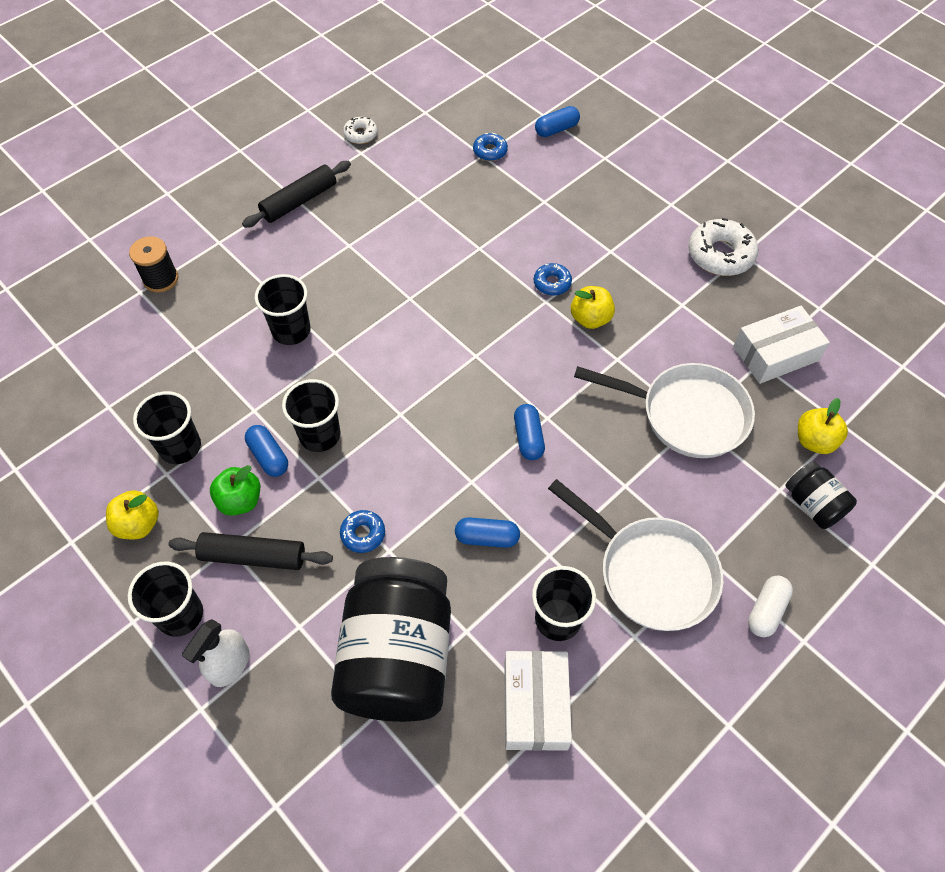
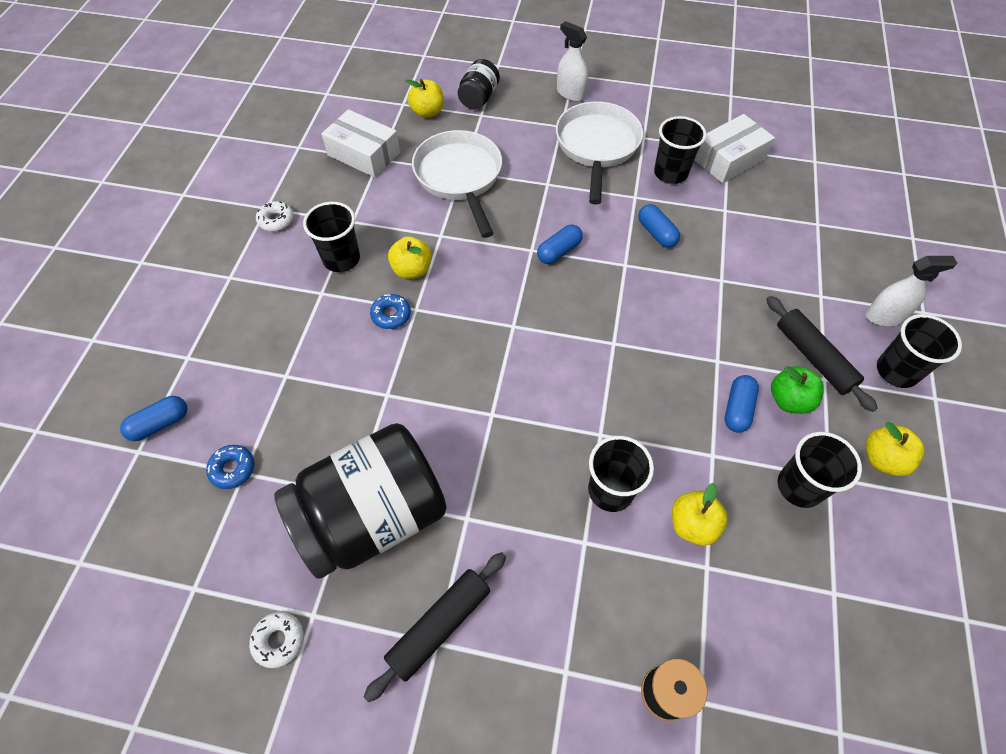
camera: 125 degrees left, 0 degrees up
black rolling pin [242,161,351,228] -> black rolling pin turned 60 degrees counterclockwise [364,552,506,702]
black cup [282,379,341,452] -> black cup moved to [303,202,360,272]
black jar [331,557,451,722] -> black jar moved to [274,423,447,579]
blue donut [340,510,385,553] -> none
blue capsule [535,106,580,137] -> blue capsule turned 60 degrees counterclockwise [120,396,187,441]
white donut [688,218,758,276] -> white donut [256,201,294,231], size x0.55
white capsule [748,575,793,637] -> white spray bottle [557,21,588,102]
none -> yellow apple [672,483,728,546]

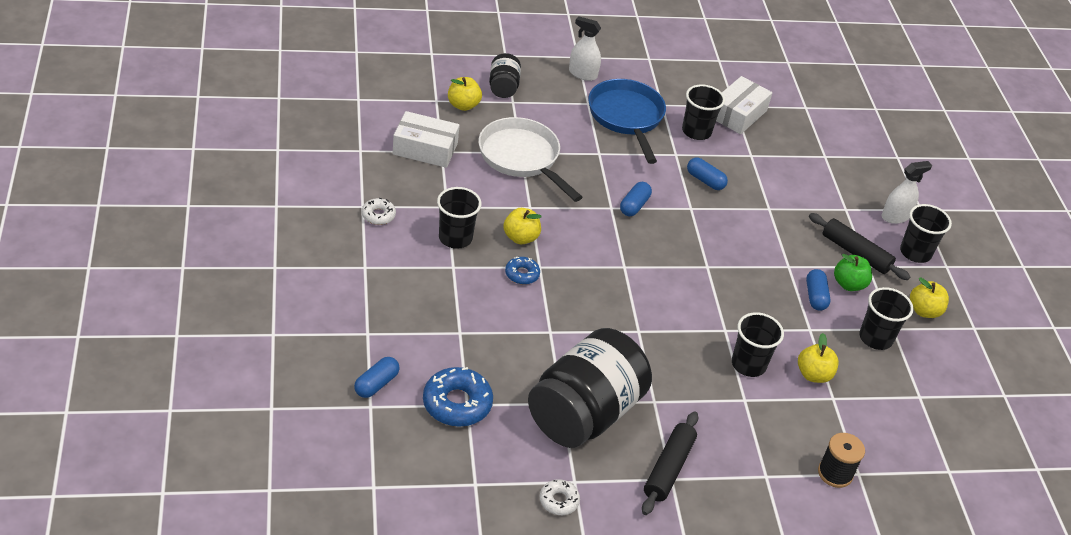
camera: 25 degrees left, 15 degrees down
blue donut [206,445,254,489] -> blue donut [423,367,493,427], size x1.81
white pan [556,101,643,205] -> blue pan [588,79,666,164]

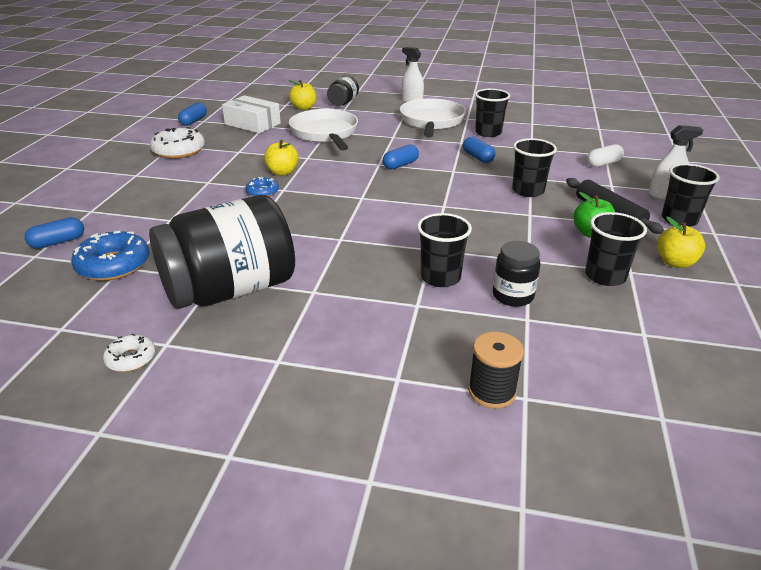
camera: 25 degrees right, 10 degrees down
white donut [362,198,396,225] -> white donut [150,127,205,159], size x1.81
black cup [437,187,482,249] -> black cup moved to [512,138,557,197]
blue pan [588,79,666,164] -> white pan [400,98,466,138]
black rolling pin [642,411,698,515] -> none
white box [716,76,772,134] -> none
yellow apple [798,333,839,383] -> black jar [493,241,541,307]
blue capsule [806,269,830,311] -> blue capsule moved to [178,103,207,126]
none -> white capsule [587,144,624,167]

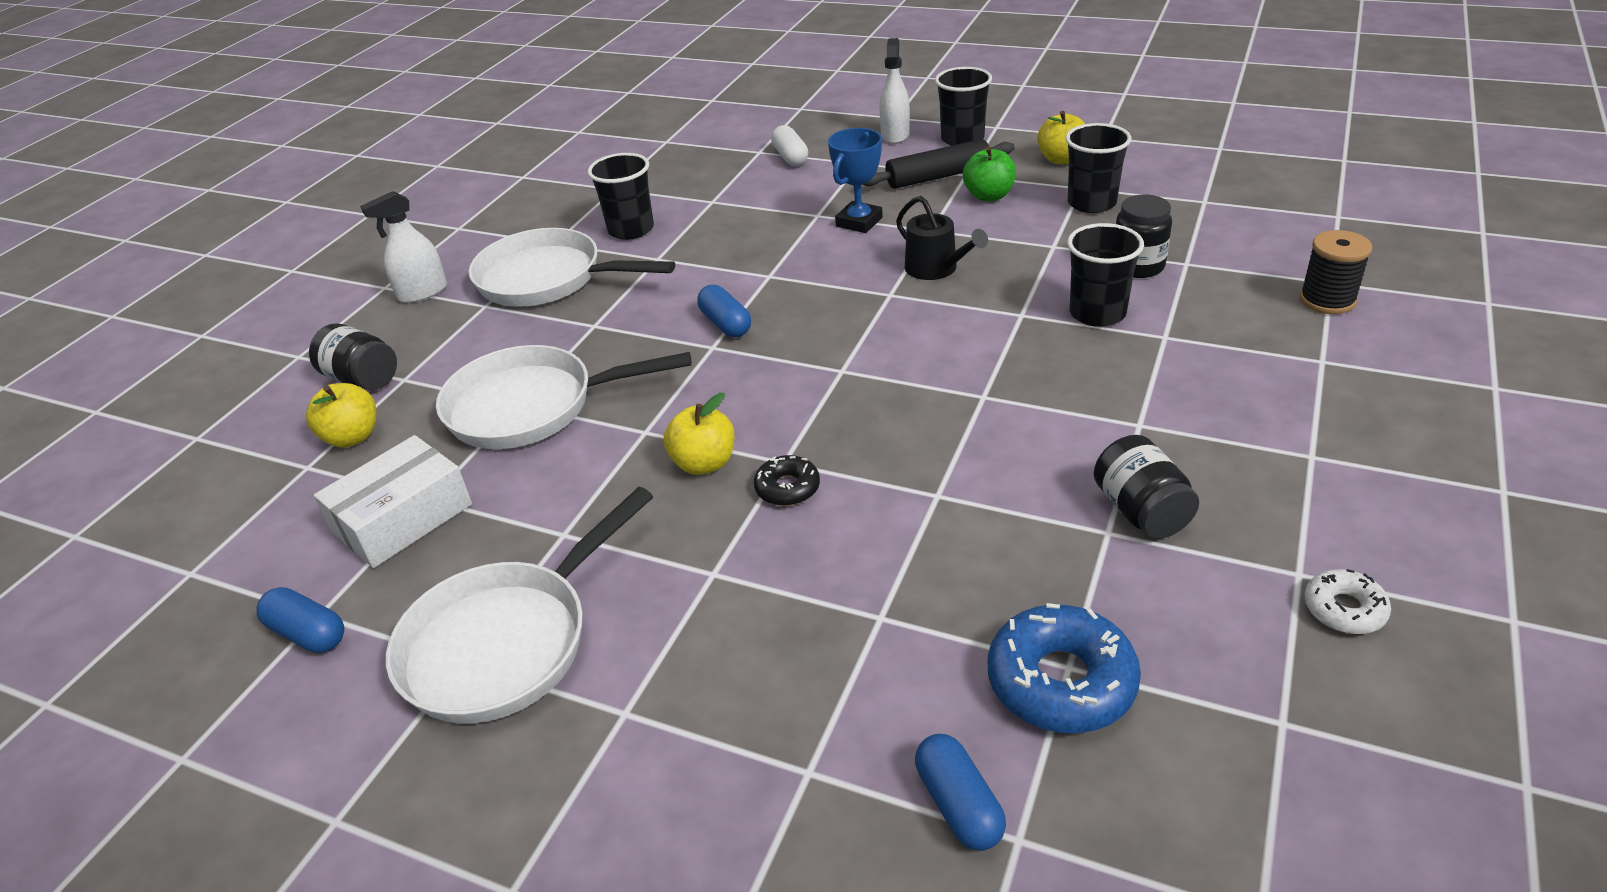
camera: 75 degrees left, 5 degrees up
black jar [149,195,295,309] -> black jar [1094,435,1199,539], size x0.46
white donut [150,127,205,159] -> white pan [386,487,653,723]
blue donut [246,177,279,197] -> black donut [754,455,820,506]
blue capsule [463,137,496,163] -> none
black cup [512,138,557,197] -> blue trophy [828,128,883,233]
none -> black watering can [896,196,988,280]

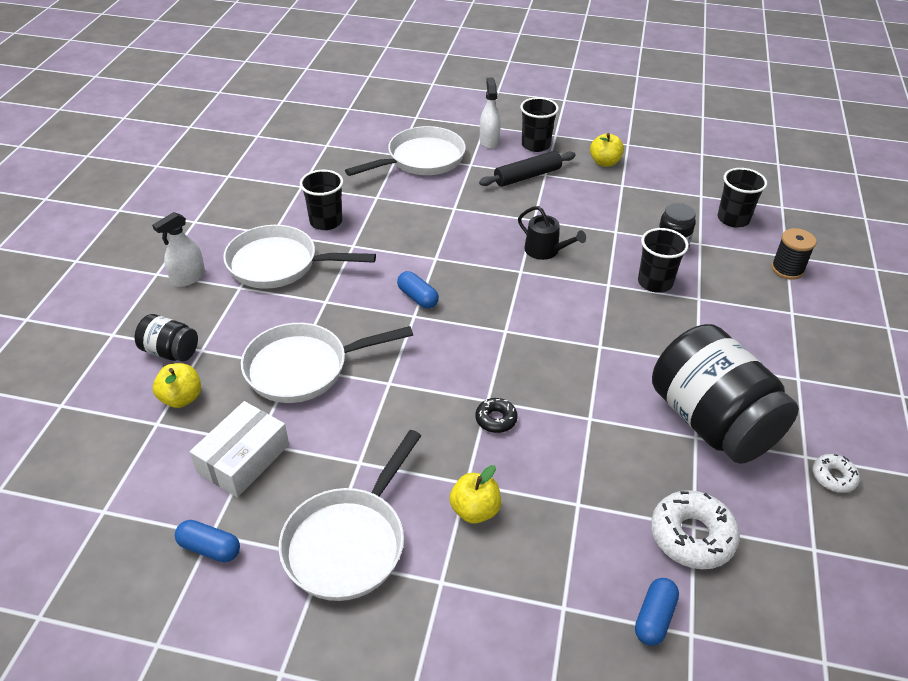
camera: 15 degrees left, 5 degrees up
yellow apple [664,393,735,475] -> yellow apple moved to [450,465,501,524]
white capsule [771,125,808,166] -> white pan [345,126,466,176]
blue trophy [828,128,883,233] -> none
blue capsule [915,734,1006,851] -> blue capsule turned 60 degrees clockwise [635,578,679,646]
green apple [963,146,1016,201] -> none
blue donut [988,603,1141,733] -> white donut [651,490,740,569]
black cup [1065,123,1131,213] -> black cup moved to [717,168,767,227]
black jar [1094,435,1199,539] -> black jar [652,324,799,464], size x2.17

